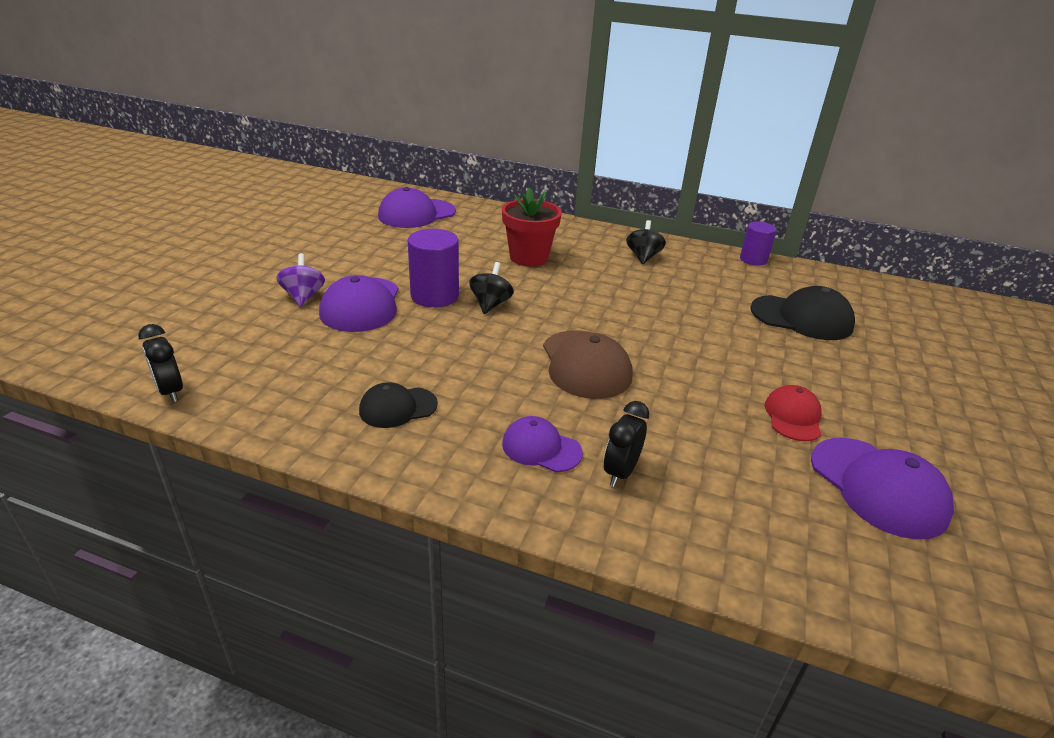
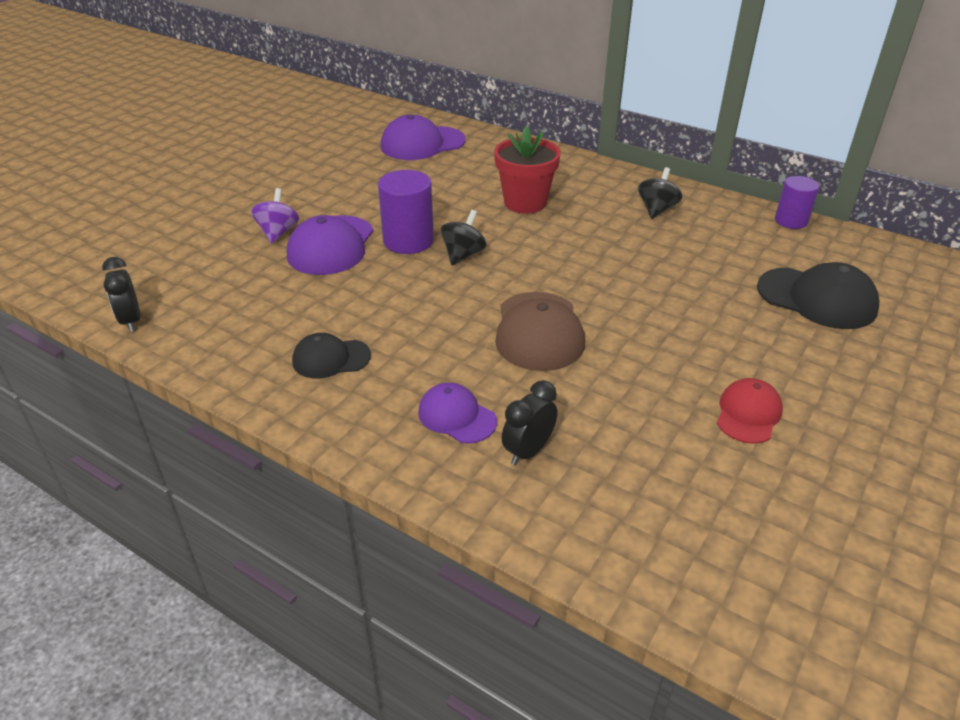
camera: 15 degrees right, 5 degrees up
purple cap [811,438,954,539] -> none

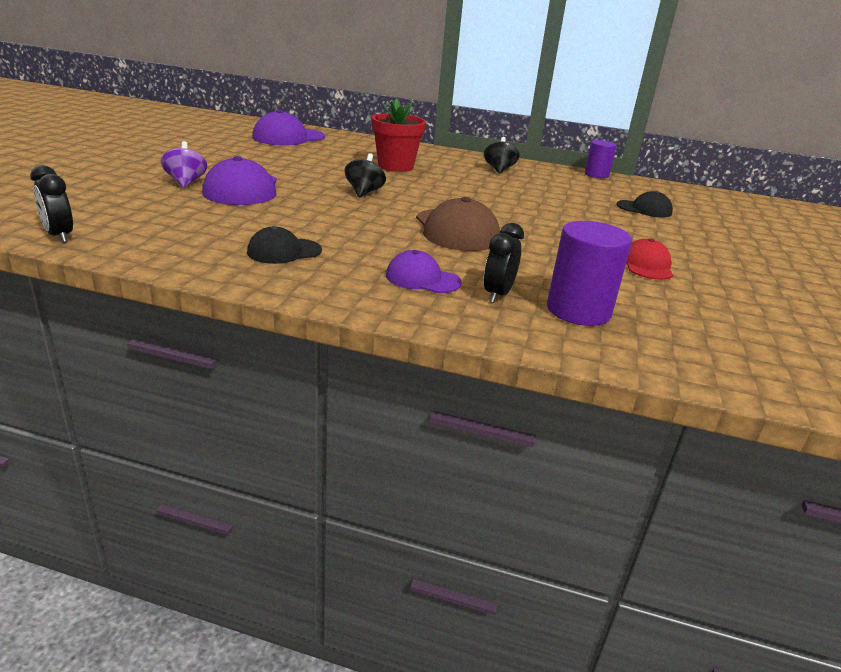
camera: 20 degrees left, 10 degrees down
purple cylinder [378,170,434,254] -> purple cylinder moved to [547,221,632,326]
black cap [757,262,879,329] -> black cap [616,191,673,217], size x0.61

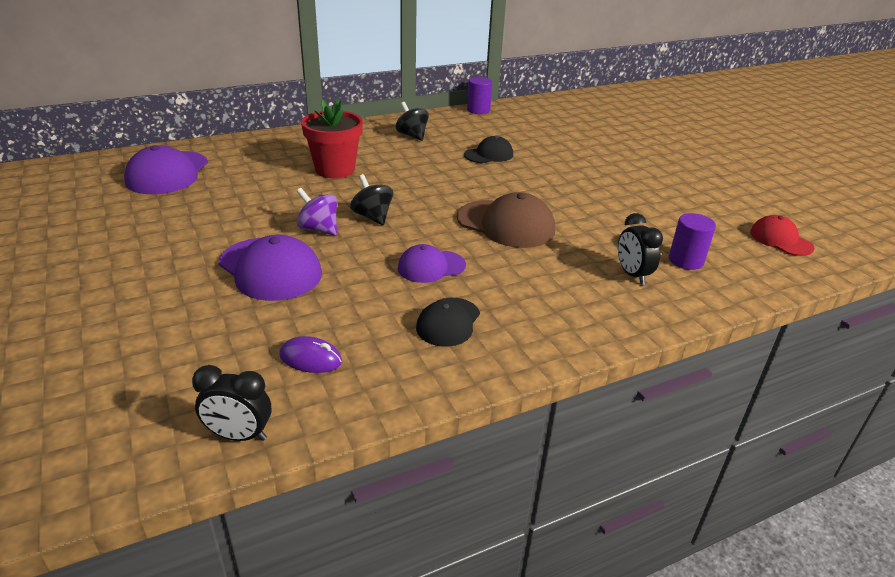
camera: 40 degrees left, 5 degrees up
purple spinning top [161,141,207,188] -> purple spinning top moved to [296,188,337,236]
purple cap [386,250,462,293] -> purple cap moved to [398,244,466,283]
purple cylinder [547,221,632,326] -> purple cylinder [669,213,716,270], size x0.66
black cap [616,191,673,217] -> black cap moved to [464,136,513,163]
red cap [626,238,673,280] -> red cap moved to [750,215,815,256]
none -> purple mouse [279,336,342,373]

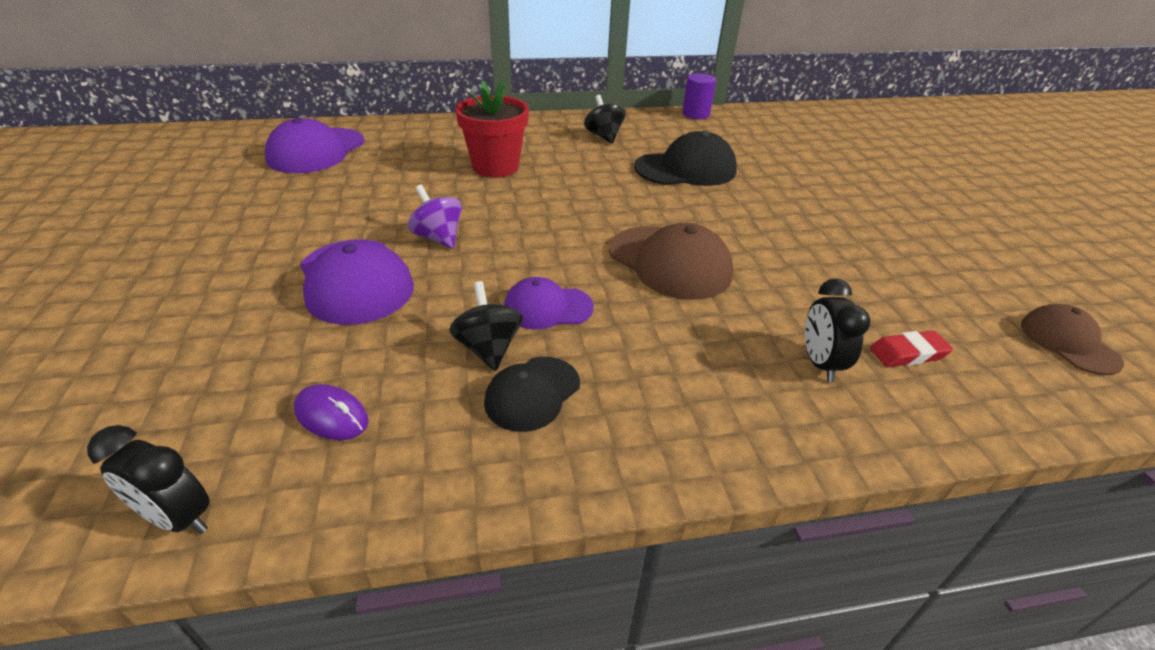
camera: 15 degrees right, 5 degrees up
black spinning top [350,174,393,225] -> black spinning top moved to [449,281,523,371]
black cap [464,136,513,163] -> black cap [634,131,737,186], size x1.64
purple cylinder [669,213,716,270] -> red eraser [870,331,953,367]
red cap [750,215,815,256] -> brown cap [1021,304,1124,375]

